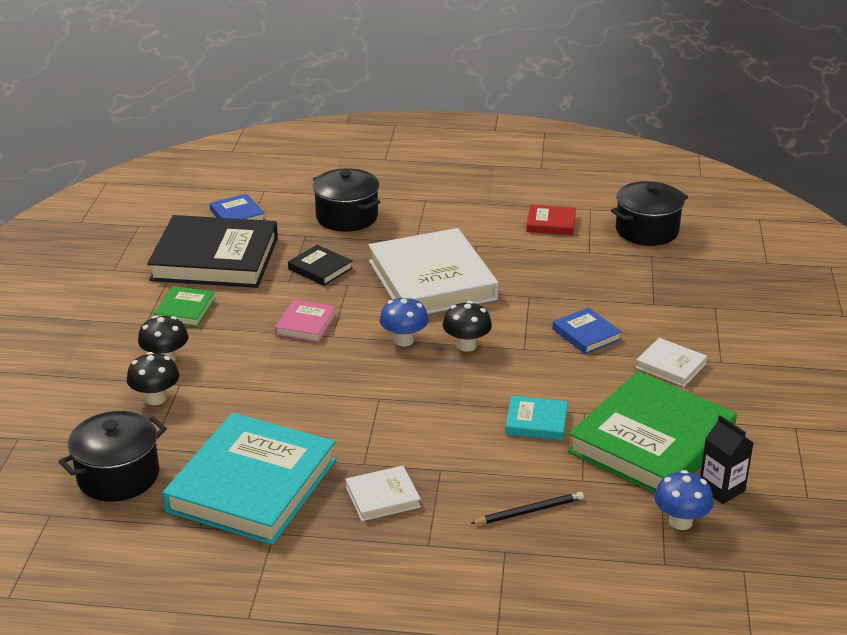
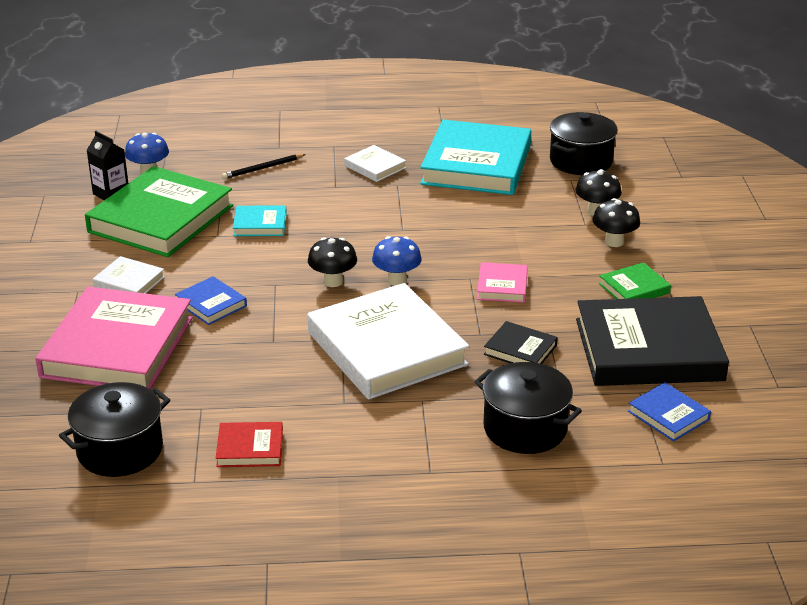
camera: 170 degrees right, 0 degrees up
green book [154,286,215,327] -> green book turned 60 degrees clockwise [599,262,671,299]
white book [346,466,421,521] -> white book turned 75 degrees clockwise [344,145,406,182]
none -> pink book [36,287,193,390]

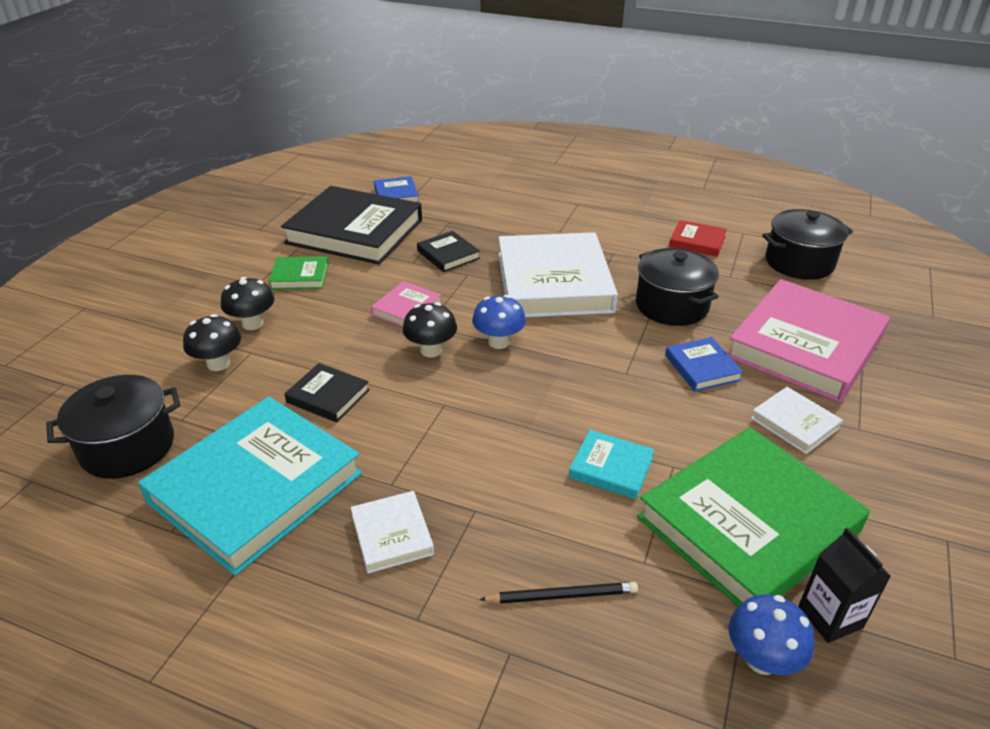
camera: 155 degrees left, 5 degrees up
black mushroom [308,237,357,287] -> black mushroom moved to [403,303,457,357]
black pot [474,362,582,454] -> black pot moved to [636,248,719,326]
none -> black book [284,363,370,422]

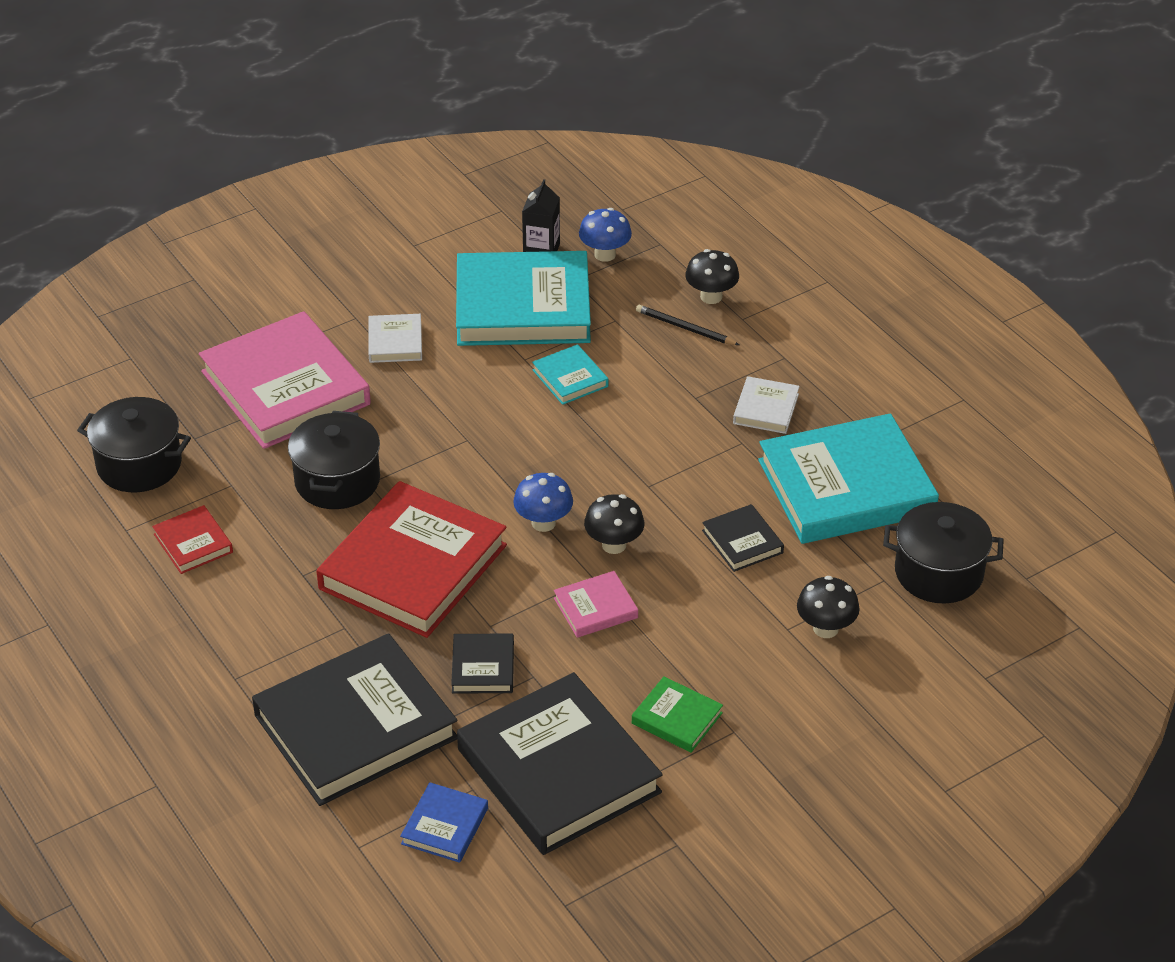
camera: 145 degrees left, 5 degrees up
black mushroom [221,277,275,330] -> black mushroom moved to [685,249,739,304]
white book [498,232,618,317] -> red book [316,481,507,638]
green book [637,427,870,607] -> turquoise book [456,251,591,346]
blue book [665,337,744,392] -> none
pink book [727,279,890,403] -> pink book turned 75 degrees clockwise [199,311,371,449]
none -> black book [252,633,458,806]

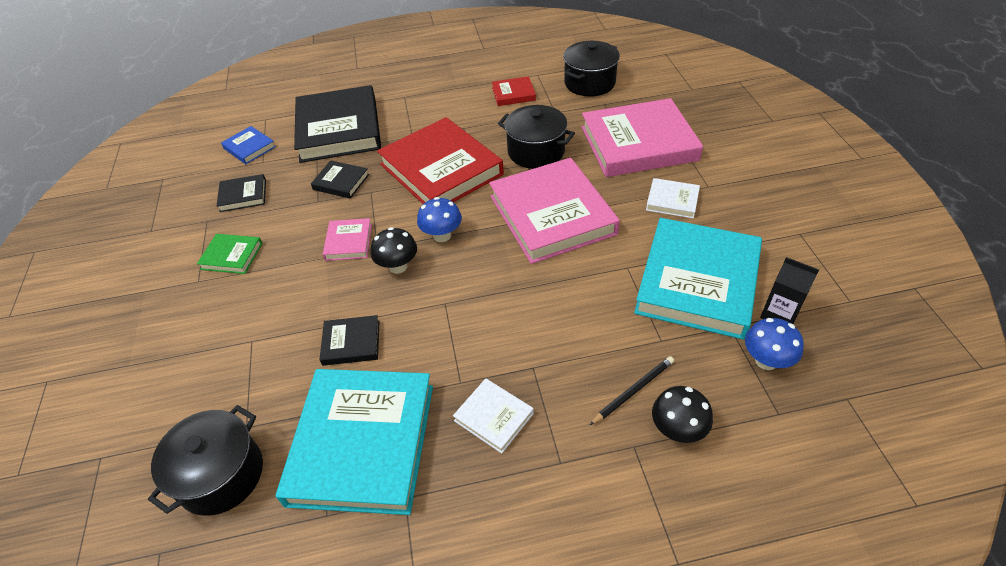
camera: 115 degrees right, 5 degrees up
black book [457,672,663,855] -> black book [217,174,266,212], size x0.45
turquoise book [532,344,608,405] -> none
green book [632,677,723,753] -> green book turned 45 degrees clockwise [197,234,262,274]
black mushroom [797,576,860,638] -> none
none -> pink book [489,158,620,264]

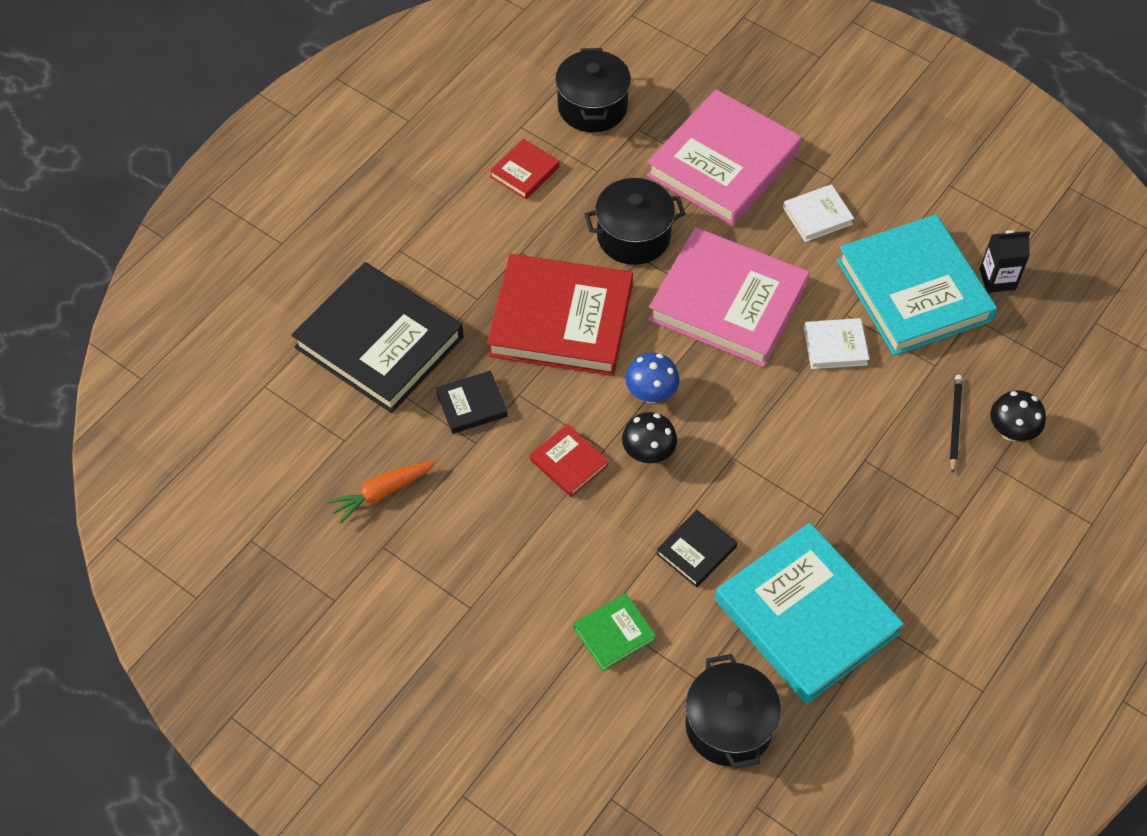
camera: 45 degrees left, 10 degrees up
green book [197,234,262,274] -> green book moved to [573,593,656,672]
black book [217,174,266,212] -> orange carrot [327,461,436,524]
blue book [221,126,276,164] -> none
pink book [323,218,372,261] -> red book [530,424,609,497]
white book [453,378,534,454] -> white book moved to [804,318,869,369]
blue mushroom [745,318,804,370] -> none

